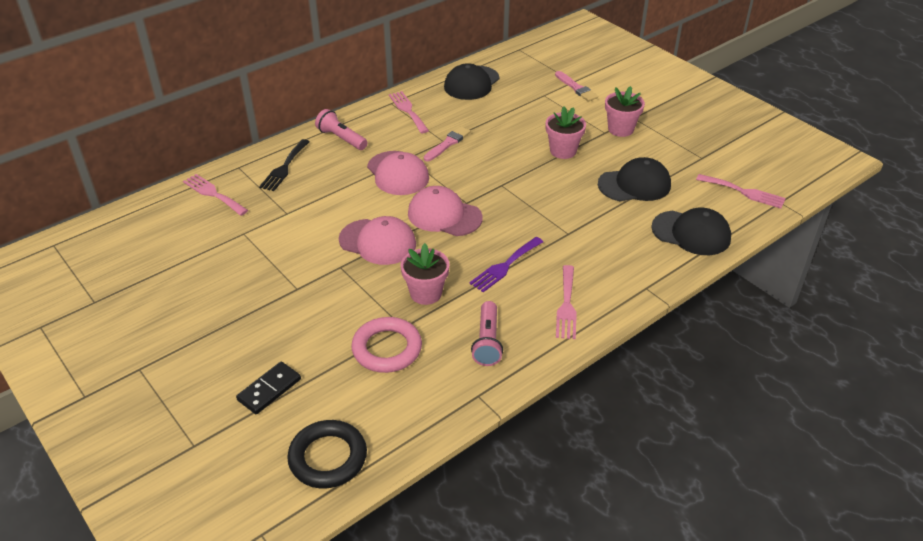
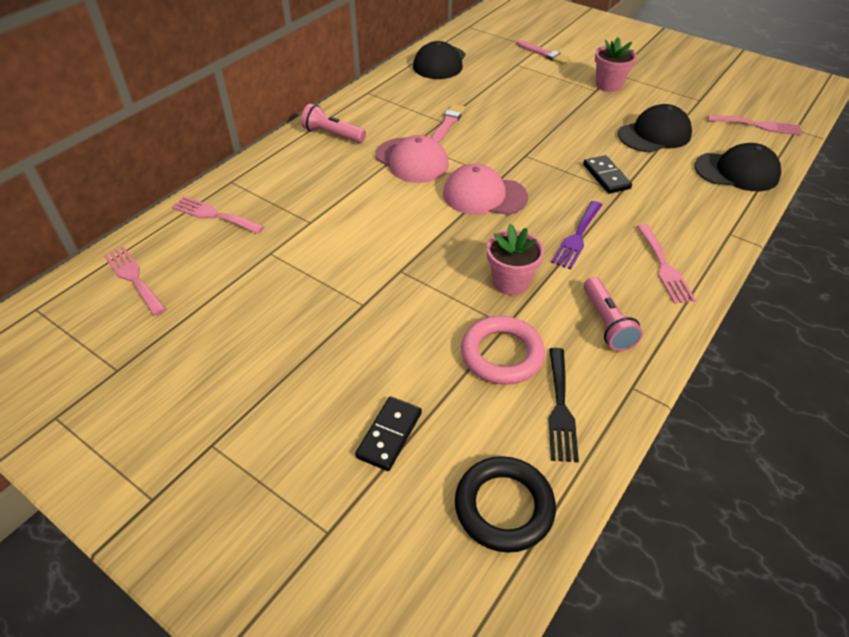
camera: 15 degrees left, 5 degrees up
black fork [259,139,310,191] -> black fork moved to [548,348,579,462]
pink cap [339,216,416,265] -> none
pink fork [389,91,429,133] -> pink fork moved to [104,246,166,316]
pink flower pot [546,107,586,159] -> none
none -> black domino [583,155,632,194]

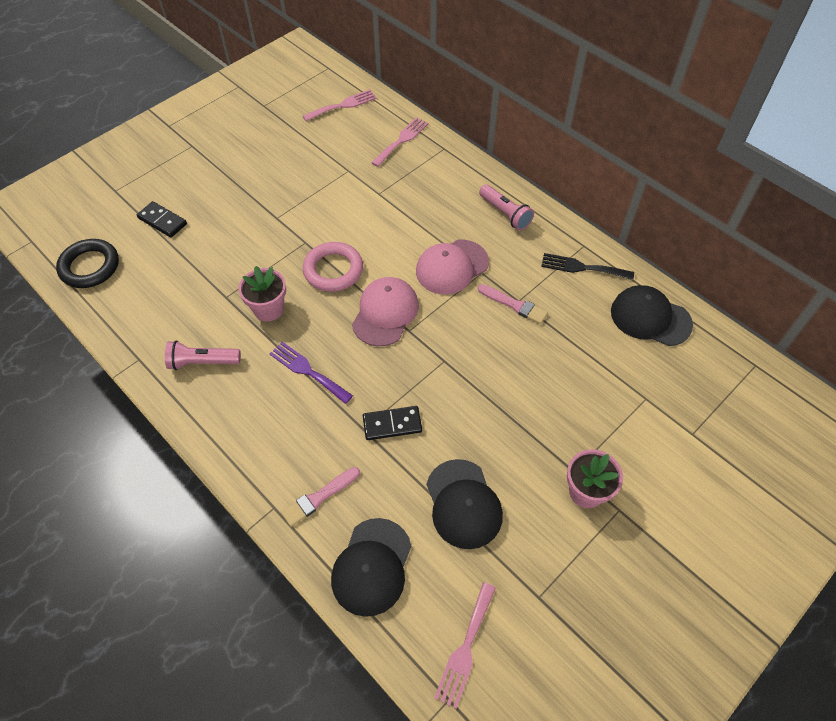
camera: 100 degrees right, 10 degrees up
pink flashlight [301,104,366,143] -> pink flashlight turned 105 degrees clockwise [479,184,534,231]
pink ring [461,316,545,385] -> pink ring moved to [303,242,363,292]
pink brush [517,40,571,64] -> pink brush moved to [281,467,360,527]
black fork [548,348,579,462] -> black fork moved to [541,253,634,280]
pink fork [637,224,696,304] -> none

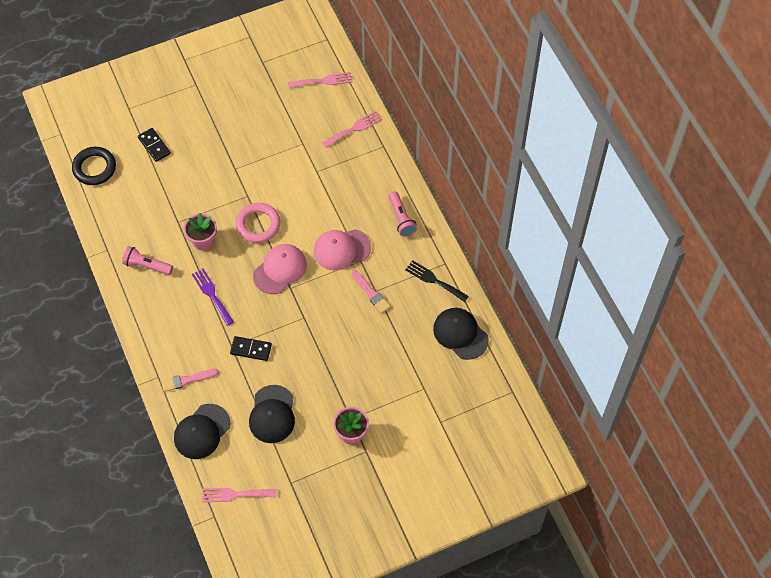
camera: 20 degrees right, 5 degrees up
pink fork [434,582,496,709] -> pink fork turned 45 degrees clockwise [202,488,277,502]

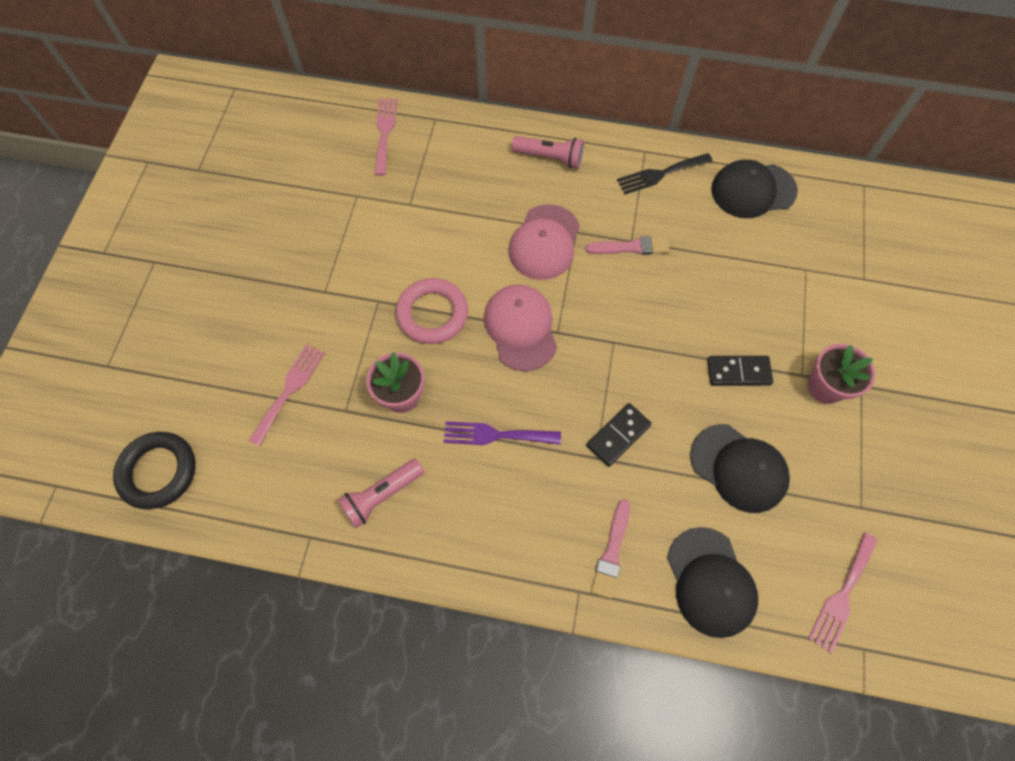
camera: 55 degrees left, 5 degrees up
black domino [138,128,171,162] -> black domino moved to [707,356,773,386]
pink fork [288,72,353,88] -> pink fork moved to [249,344,325,446]

